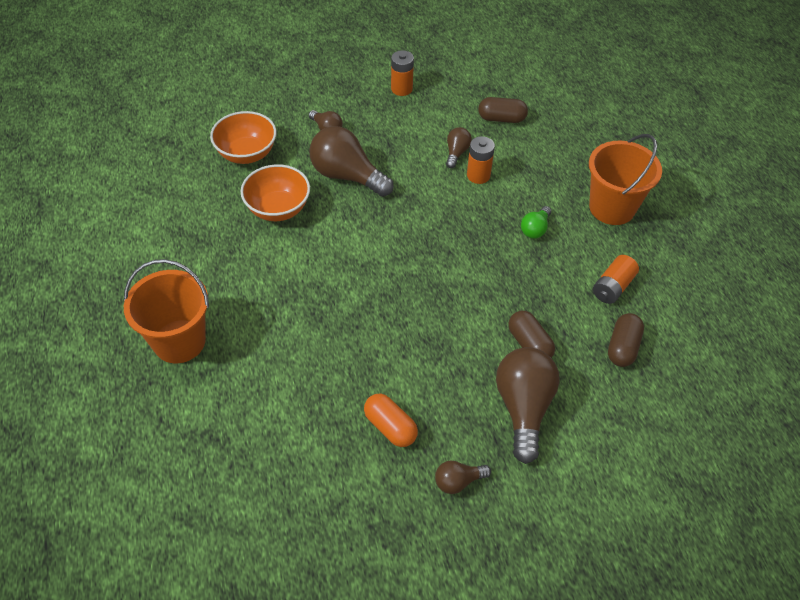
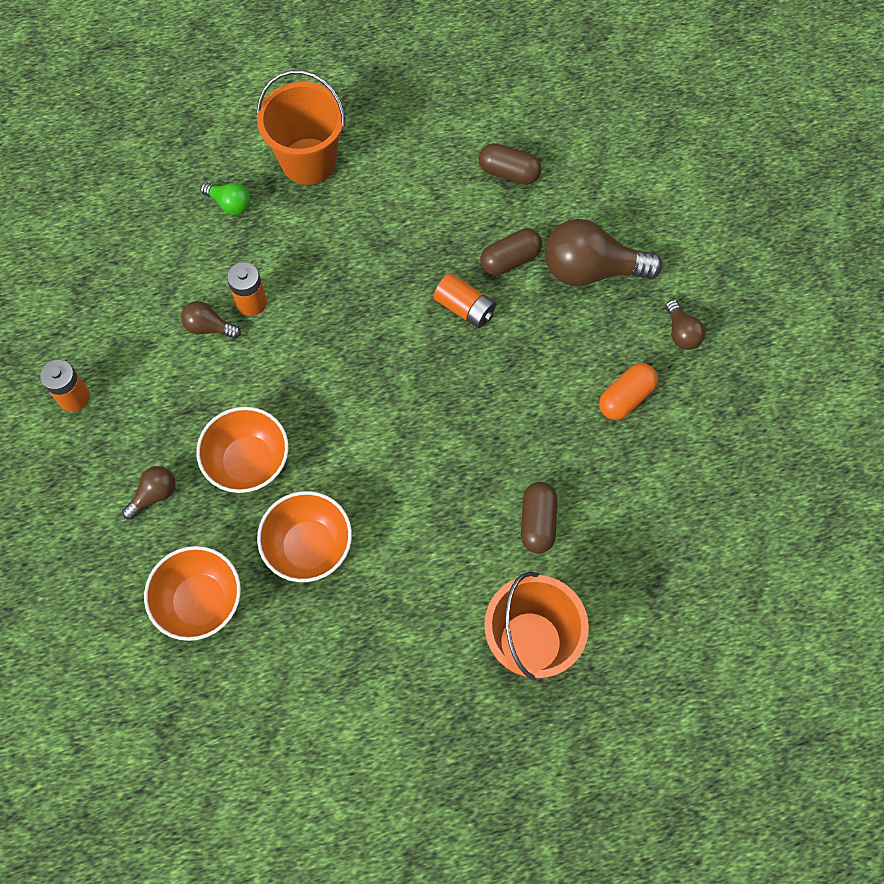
camera: 90 degrees left, 15 degrees up
brown light bulb [309,126,394,197] -> orange bowl [196,407,289,493]
brown capsule [478,97,528,123] -> brown capsule moved to [521,482,557,554]
green light bulb [521,206,551,239] -> green light bulb moved to [200,182,250,215]
orange battery [593,255,639,304] -> orange battery moved to [433,273,496,328]

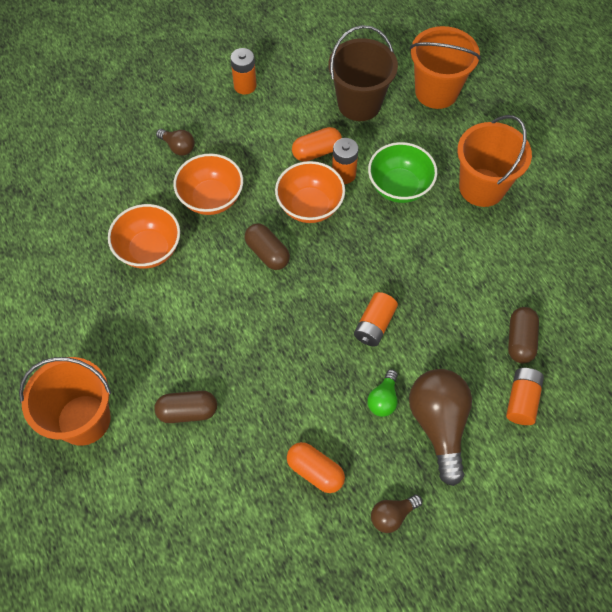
camera: 80 degrees right, 5 degrees down
orange bowl [144,546,241,641] -> orange bowl moved to [275,161,345,223]
brown light bulb [181,301,241,339] -> orange capsule [292,127,342,162]
green light bulb [200,182,250,215] -> green light bulb moved to [367,369,398,417]
brown capsule [480,228,542,276] -> brown capsule moved to [245,224,290,270]
none -> brown bucket [328,25,398,121]
none -> green bowl [368,142,437,203]
none -> orange bucket [410,26,481,109]
none -> orange battery [506,368,544,425]

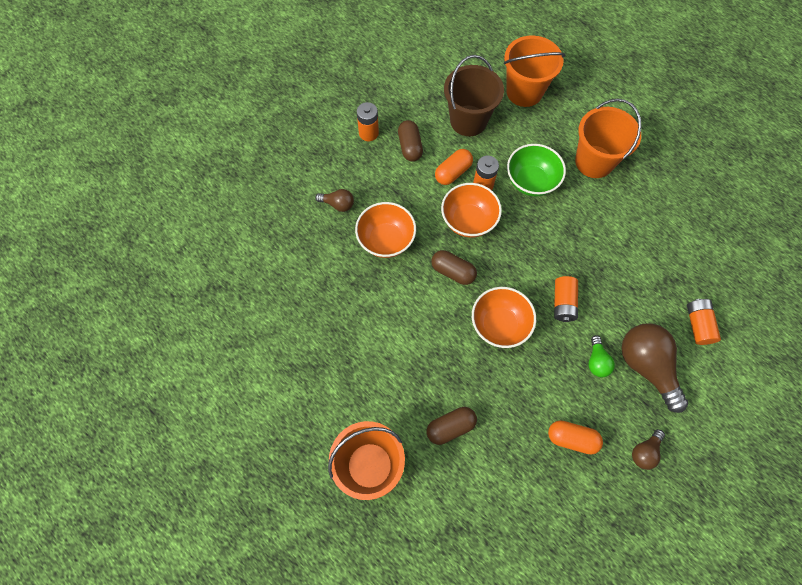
camera: 20 degrees left, 5 degrees up
orange bowl [108,204,180,268] -> orange bowl moved to [472,287,536,348]
brown capsule [508,307,539,364] -> brown capsule moved to [398,120,423,162]

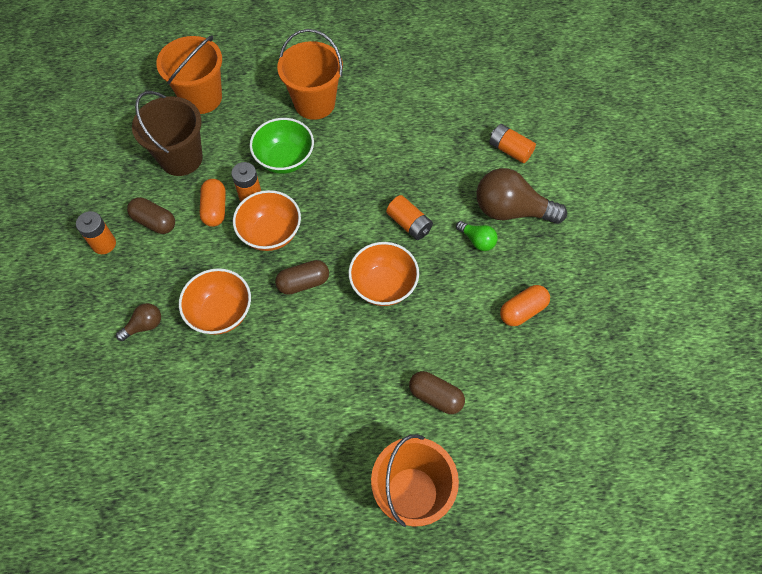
camera: 50 degrees left, 5 degrees down
brown capsule [427,407,477,445] -> brown capsule turned 75 degrees counterclockwise [409,371,465,414]
brown light bulb [632,429,665,470] -> none

